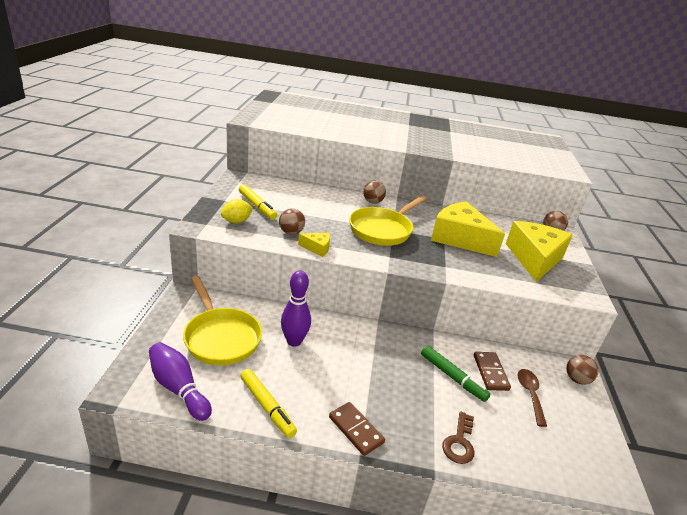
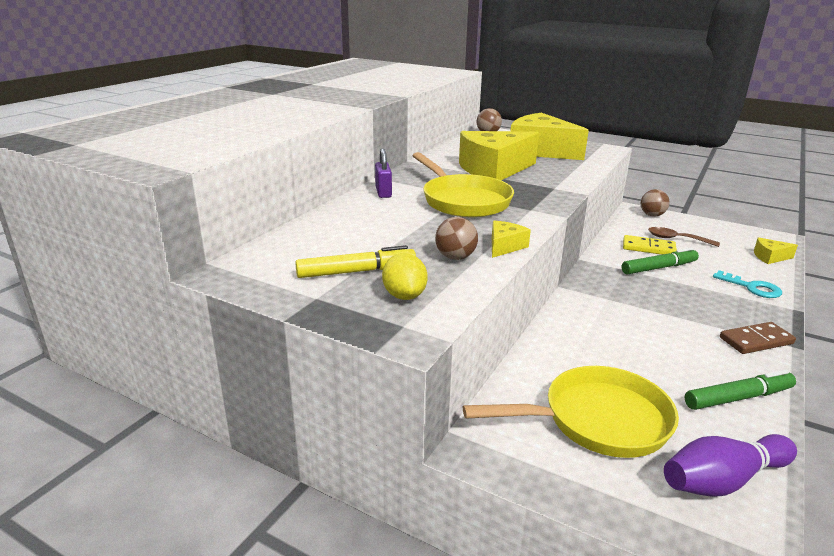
camera: 65 degrees left, 5 degrees down
yellow marker [240,369,297,438] -> green marker [685,370,796,410]
purple bowling pin [281,270,311,347] -> none
brown ball [363,181,386,204] -> purple padlock [375,148,392,198]
brown key [442,411,475,464] -> turquoise key [713,270,782,298]
brown domino [474,352,511,391] -> yellow domino [623,235,677,255]
none -> yellow cheese [754,237,798,264]

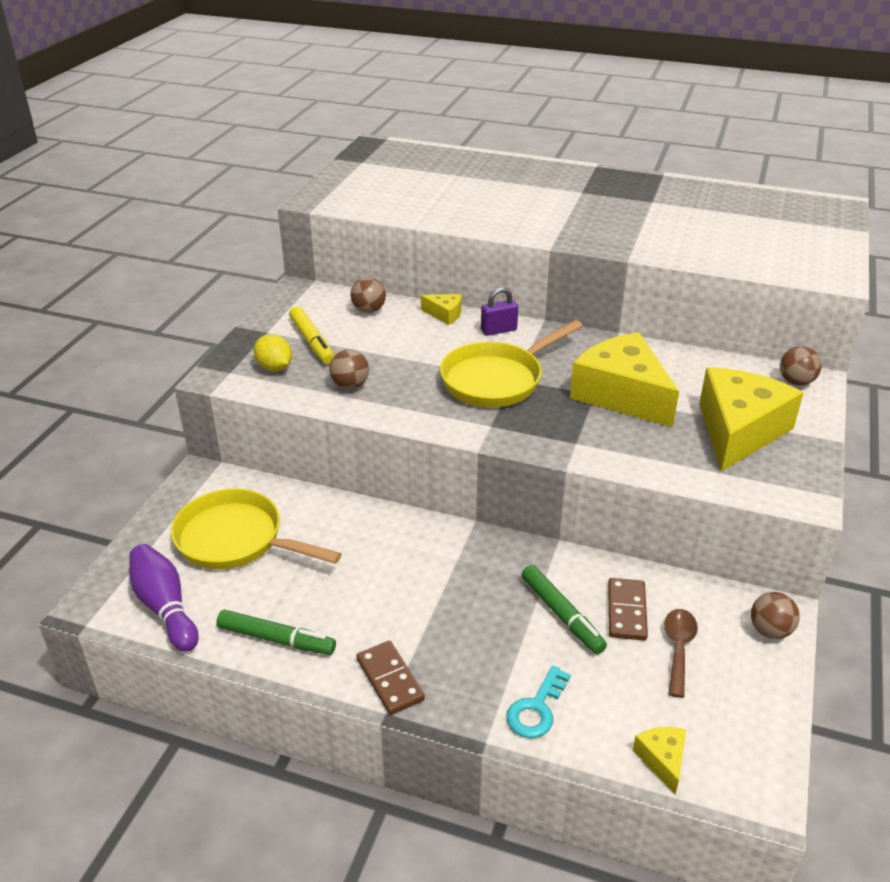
camera: 80 degrees right, 10 degrees up
yellow lemon [382,253,428,300] -> yellow lemon turned 75 degrees clockwise [253,334,292,371]
yellow pan [463,366,679,458] -> yellow pan turned 135 degrees clockwise [171,489,342,569]
yellow cheese [492,221,531,258] -> yellow cheese moved to [421,294,461,325]
yellow domino [623,235,677,255] -> brown domino [608,578,648,640]
green marker [685,370,796,410] -> green marker turned 45 degrees counterclockwise [216,609,336,655]
none -> brown ball [351,277,386,313]

